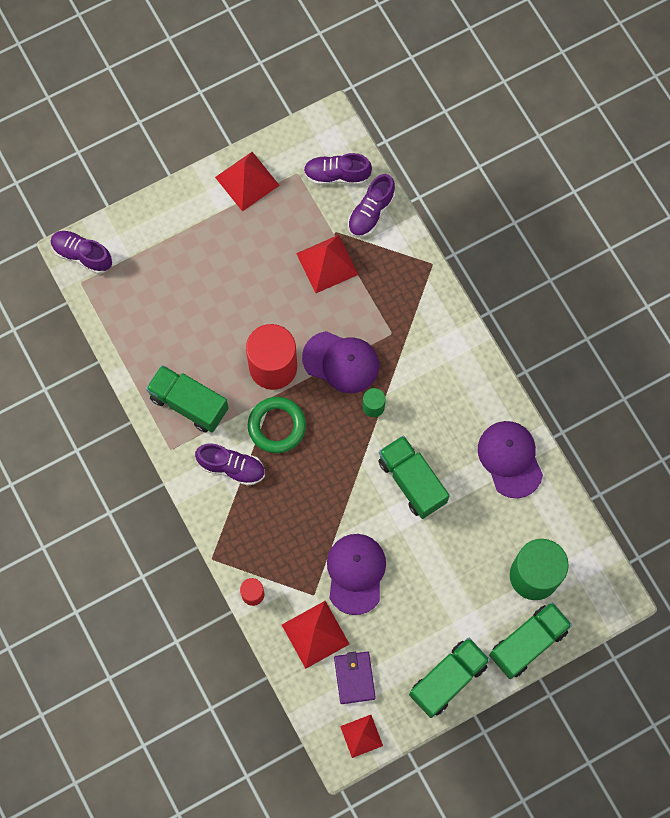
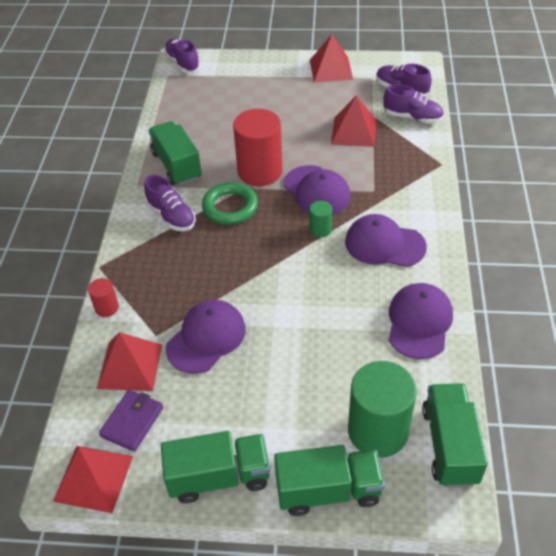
camera: 35 degrees right, 25 degrees down
red pyramid [340,715,383,758] -> red pyramid [53,446,133,513], size x1.53
purple shoe [348,174,395,237] -> purple shoe turned 135 degrees counterclockwise [383,84,444,124]
green truck [378,435,450,519] -> green truck moved to [422,383,488,487]
none -> purple cap [345,214,427,267]

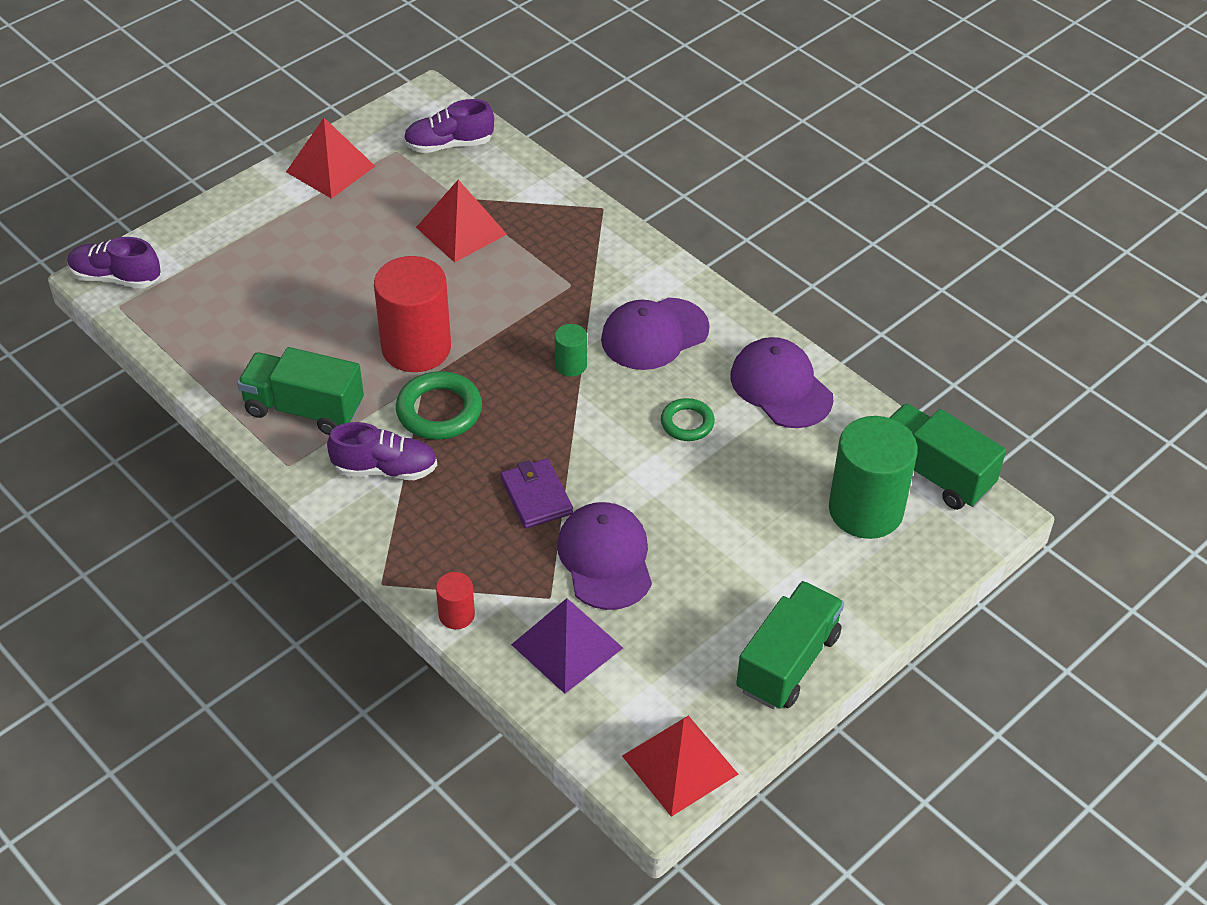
camera: 50 degrees left, 0 degrees up
red pyramid [97,332,162,391] -> purple pyramid [511,598,623,694]
purple wallet [99,390,163,452] -> purple wallet moved to [501,459,573,529]
green truck [274,445,385,516] -> none
purple cap [284,165,351,215] -> none
purple shoe [383,84,444,124] -> none
none -> green ring [661,398,715,441]

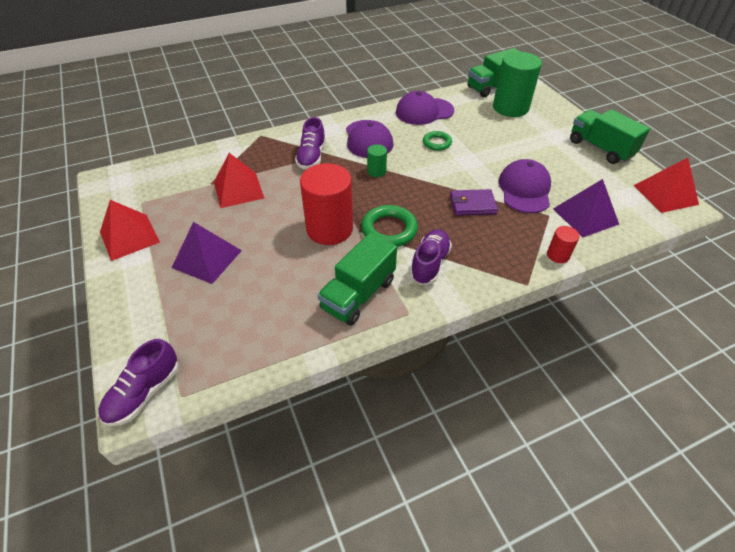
camera: 70 degrees left, 0 degrees up
purple shoe [403,99,494,153] -> purple shoe moved to [295,117,326,169]
purple cap [557,502,652,610] -> purple cap turned 90 degrees clockwise [499,159,551,213]
none -> purple pyramid [172,222,242,284]

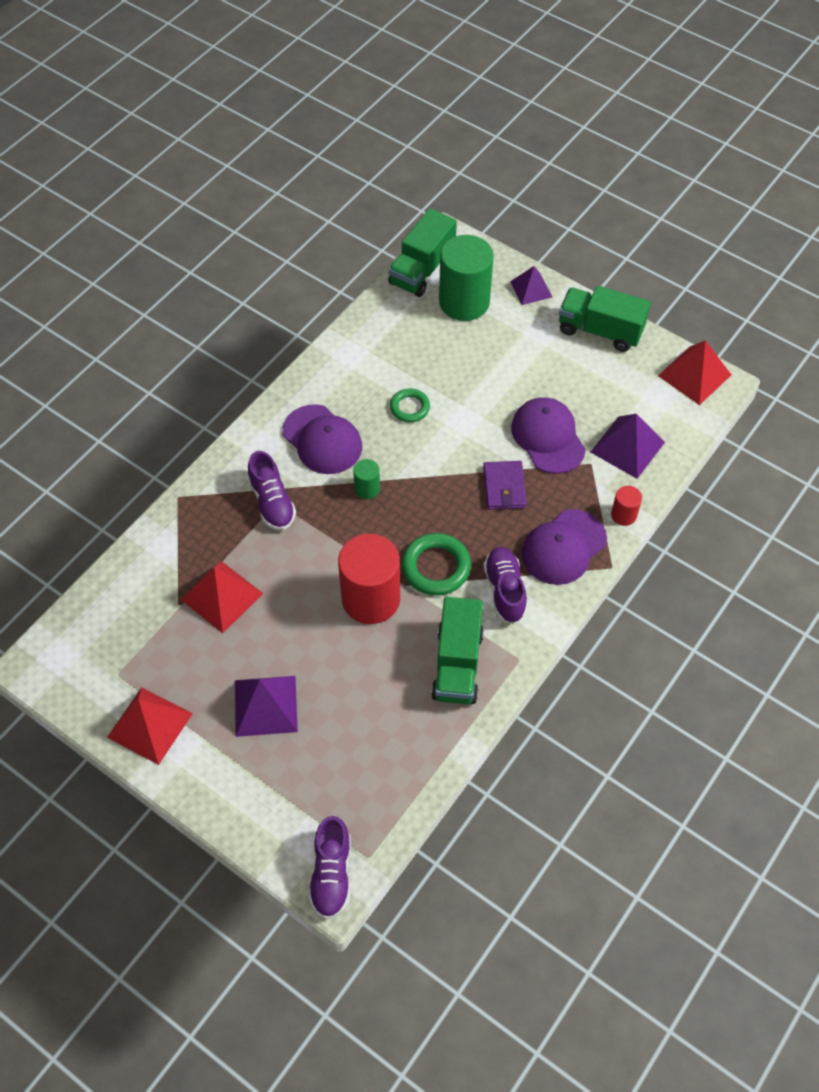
camera: 30 degrees left, 10 degrees up
purple cap [396,91,454,125] -> purple cap moved to [522,509,607,585]
purple wallet [450,189,498,216] -> purple wallet turned 60 degrees counterclockwise [483,461,527,510]
none -> purple pyramid [510,266,552,305]

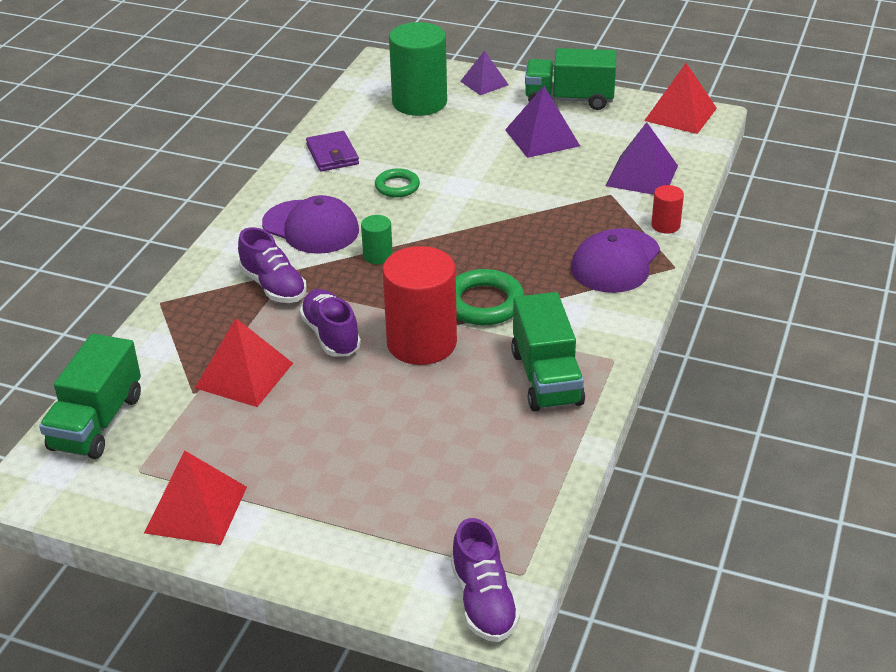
camera: 15 degrees left, 20 degrees down
purple pyramid [235,676,298,737] -> purple pyramid moved to [505,86,580,158]
green truck [388,208,457,297] -> green truck moved to [39,334,141,459]
purple wallet [483,461,527,510] -> purple wallet moved to [306,131,359,172]
purple shoe [483,547,527,623] -> purple shoe moved to [299,289,361,356]
purple cap [511,397,586,474] -> none

